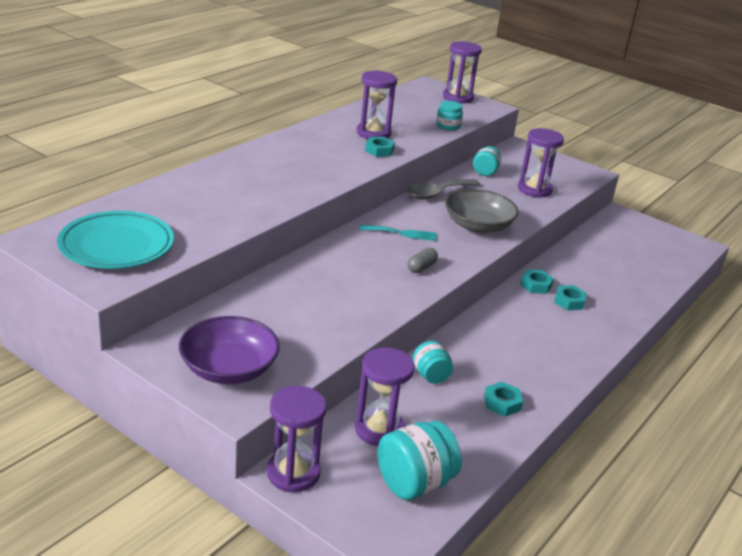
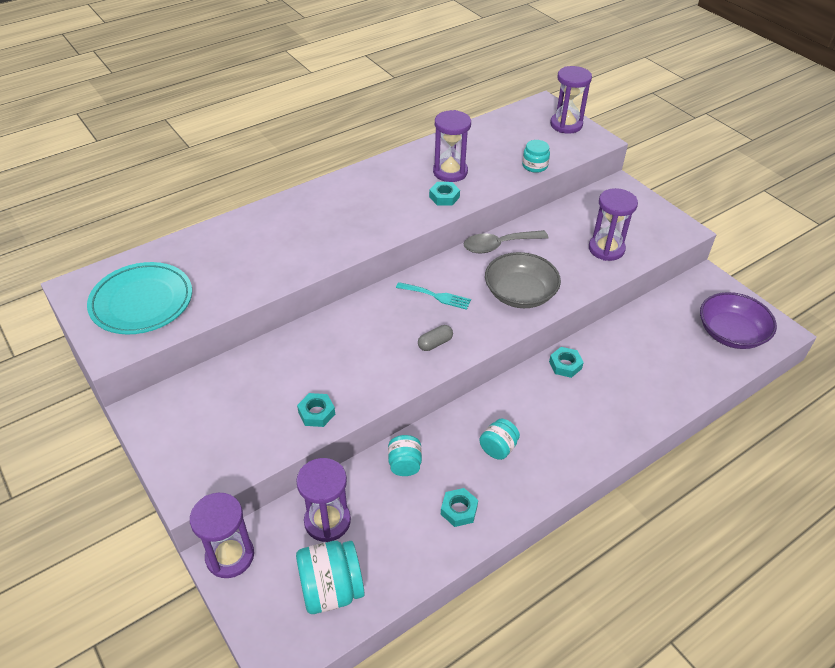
camera: 20 degrees right, 15 degrees up
purple bowl [179,316,280,384] -> purple bowl moved to [700,292,777,349]
turquoise jar [473,146,501,176] -> turquoise jar moved to [479,419,520,460]
turquoise nut [554,285,587,310] -> turquoise nut moved to [297,393,335,427]

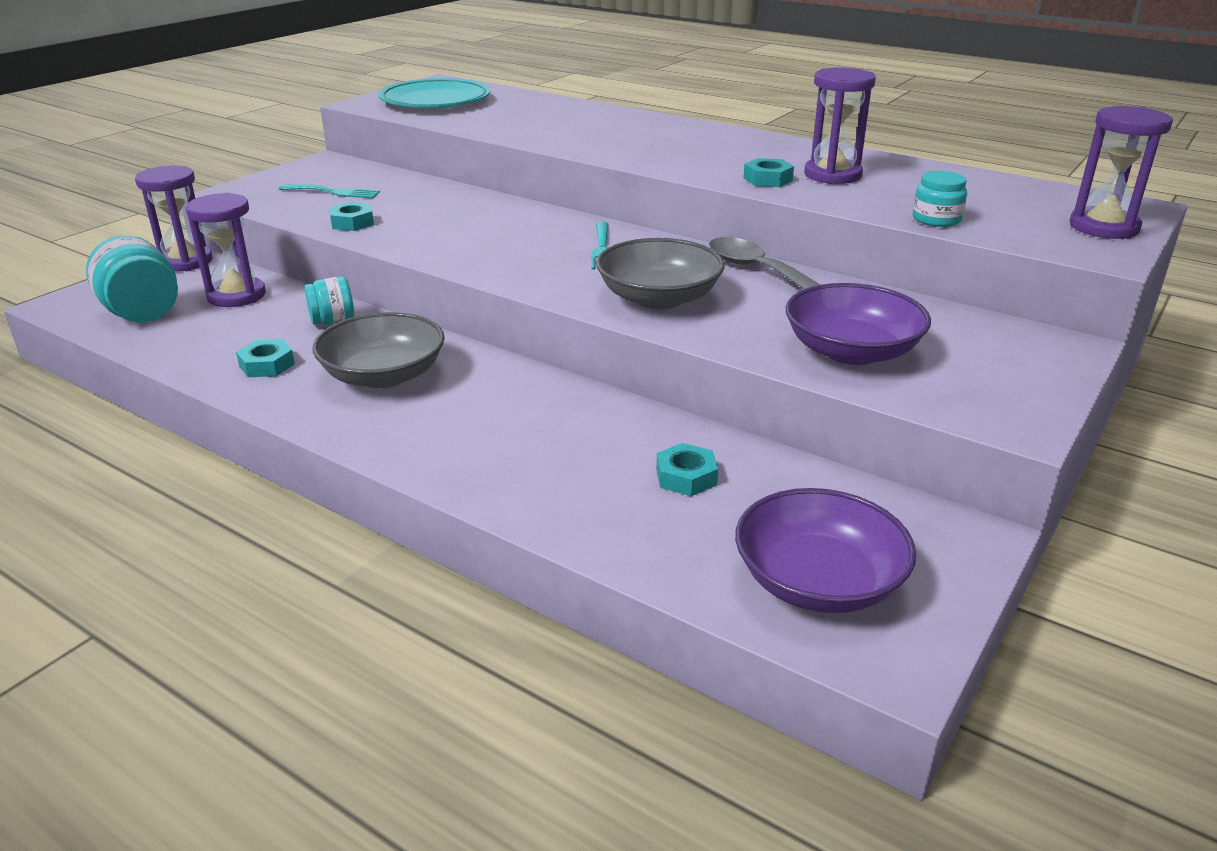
camera: 70 degrees right, 15 degrees down
grey capsule [418,325,453,351] -> none
turquoise jar [479,419,520,460] -> grey bowl [312,312,445,388]
turquoise nut [549,347,584,378] -> turquoise nut moved to [656,443,718,496]
purple hourglass [589,188,638,261] -> purple bowl [785,283,931,365]
none -> turquoise fork [279,184,380,198]

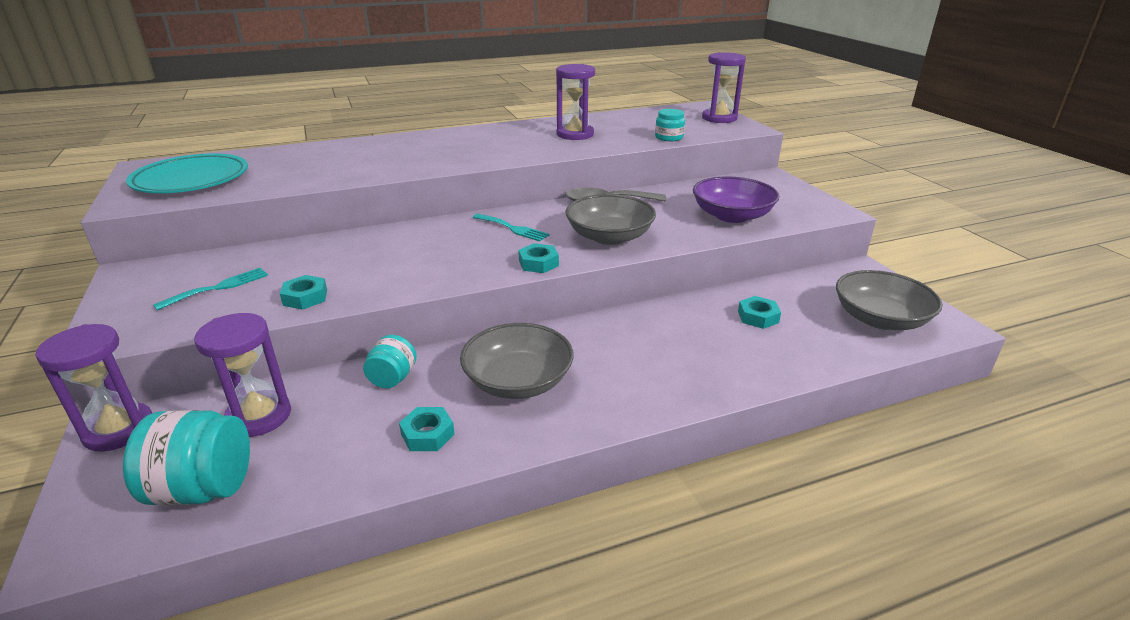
camera: 55 degrees left, 0 degrees up
purple bowl [735,488,916,613] -> grey bowl [836,270,943,330]
turquoise nut [743,158,794,187] -> turquoise nut moved to [518,243,559,273]

